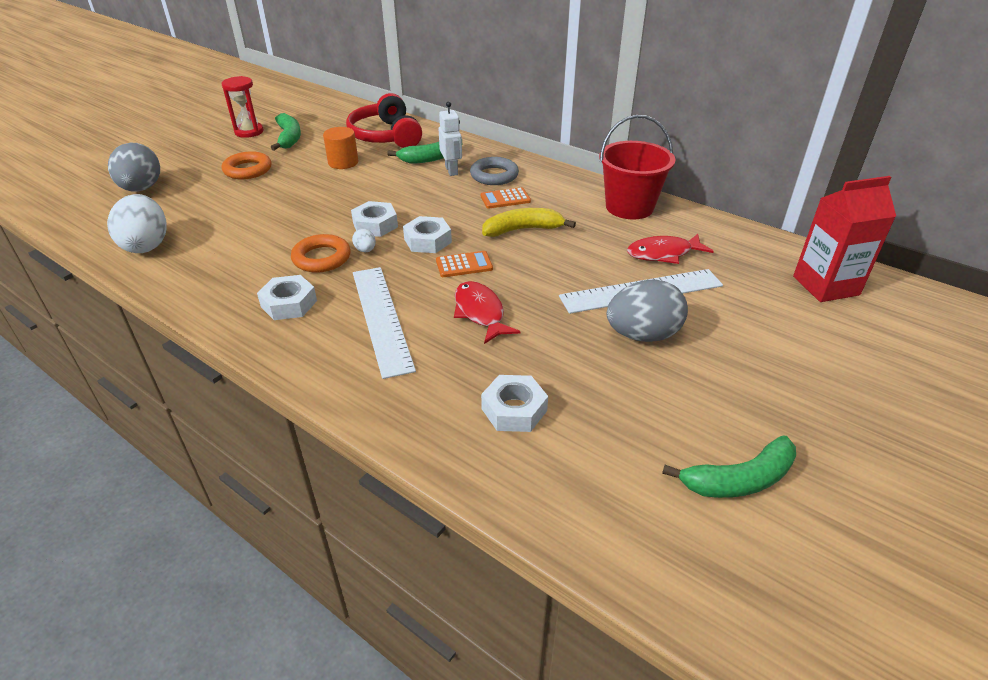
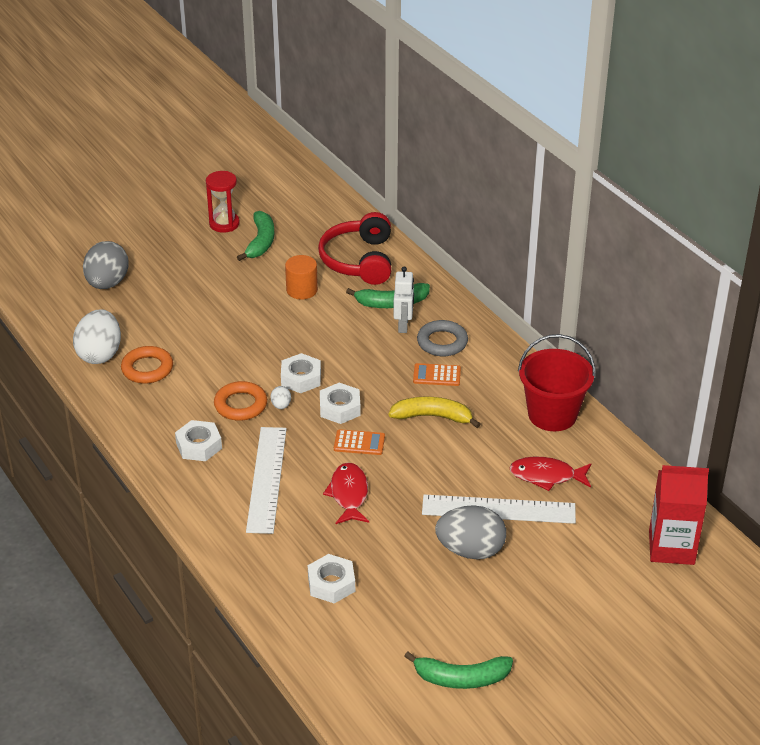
camera: 20 degrees right, 0 degrees up
orange ring [222,151,272,179] -> orange ring moved to [121,346,173,384]

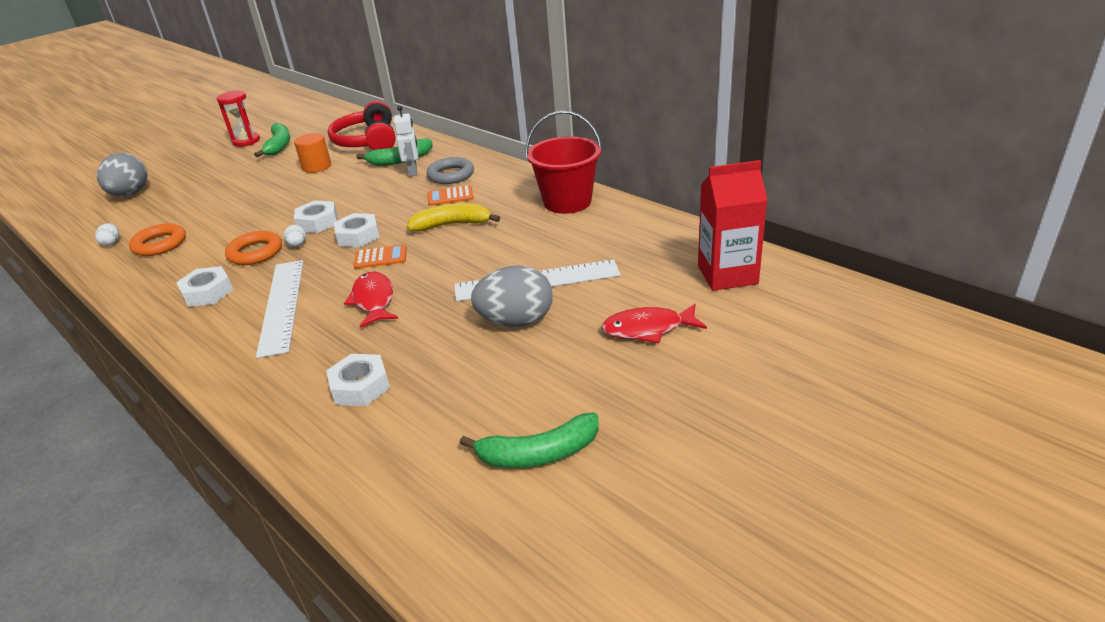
camera: 10 degrees left, 5 degrees down
white egg [73,309,121,364] -> white egg [95,223,119,246], size x0.43
red fish [509,457,591,491] -> red fish moved to [602,304,707,343]

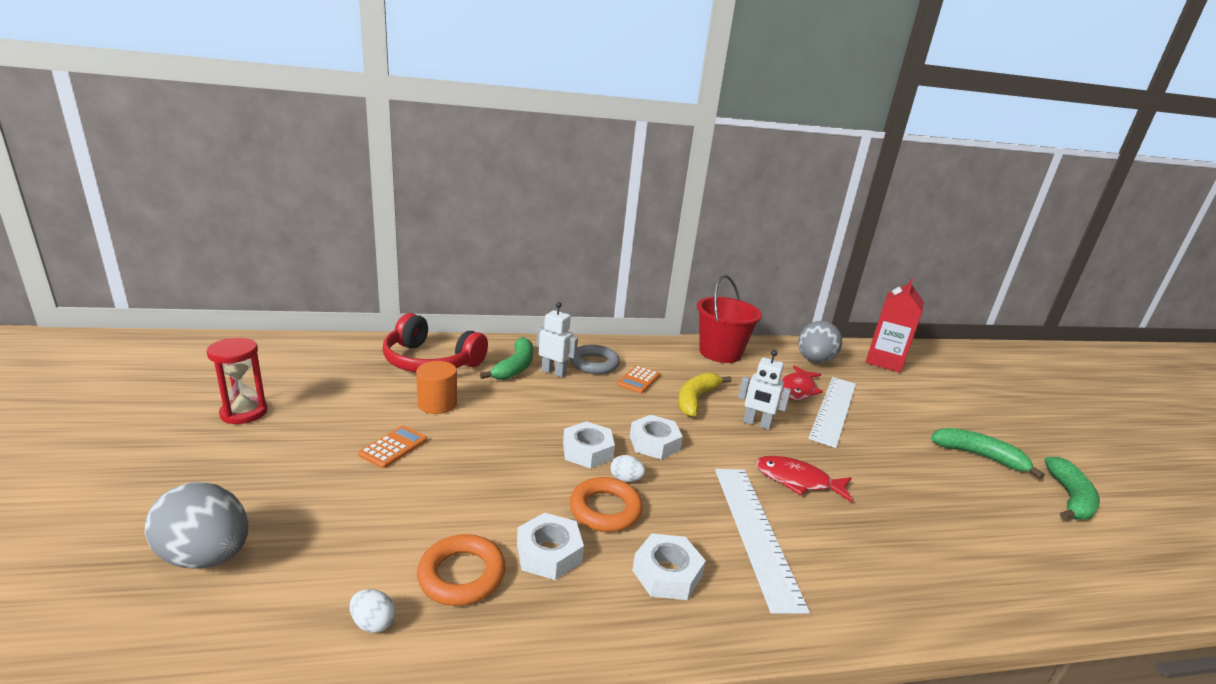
camera: 60 degrees left, 10 degrees down
green banana [254,123,290,157] -> green banana moved to [931,428,1045,479]
white ruler [256,260,303,358] -> white ruler turned 60 degrees clockwise [715,469,810,614]
white nut [326,354,390,406] -> white nut moved to [517,513,584,580]
orange calculator [354,244,407,269] -> orange calculator moved to [358,426,427,468]
grey egg [471,265,553,327] -> grey egg moved to [798,321,842,363]
red fish [602,304,707,343] -> red fish moved to [782,365,823,400]
none -> white robot [738,350,791,430]

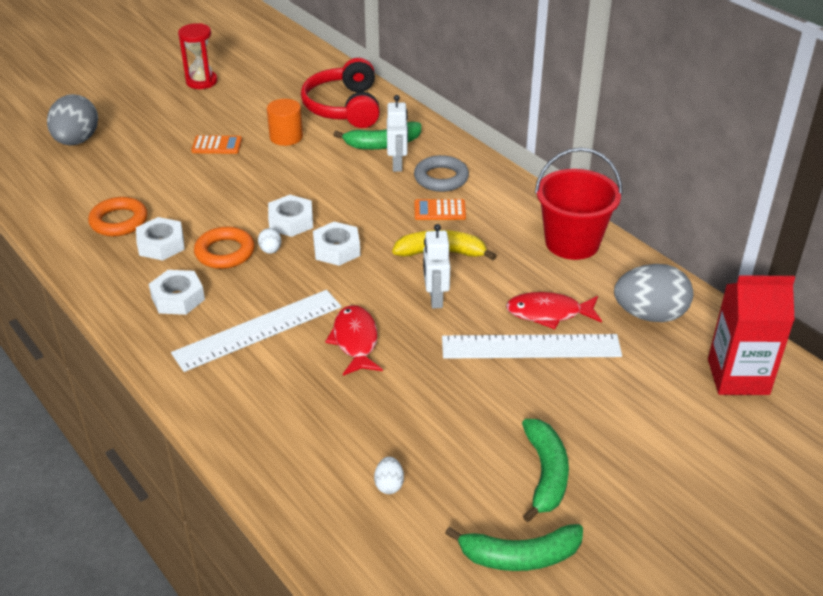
camera: 65 degrees right, 15 degrees up
white egg [350,589,396,633] -> white egg moved to [374,457,404,494]

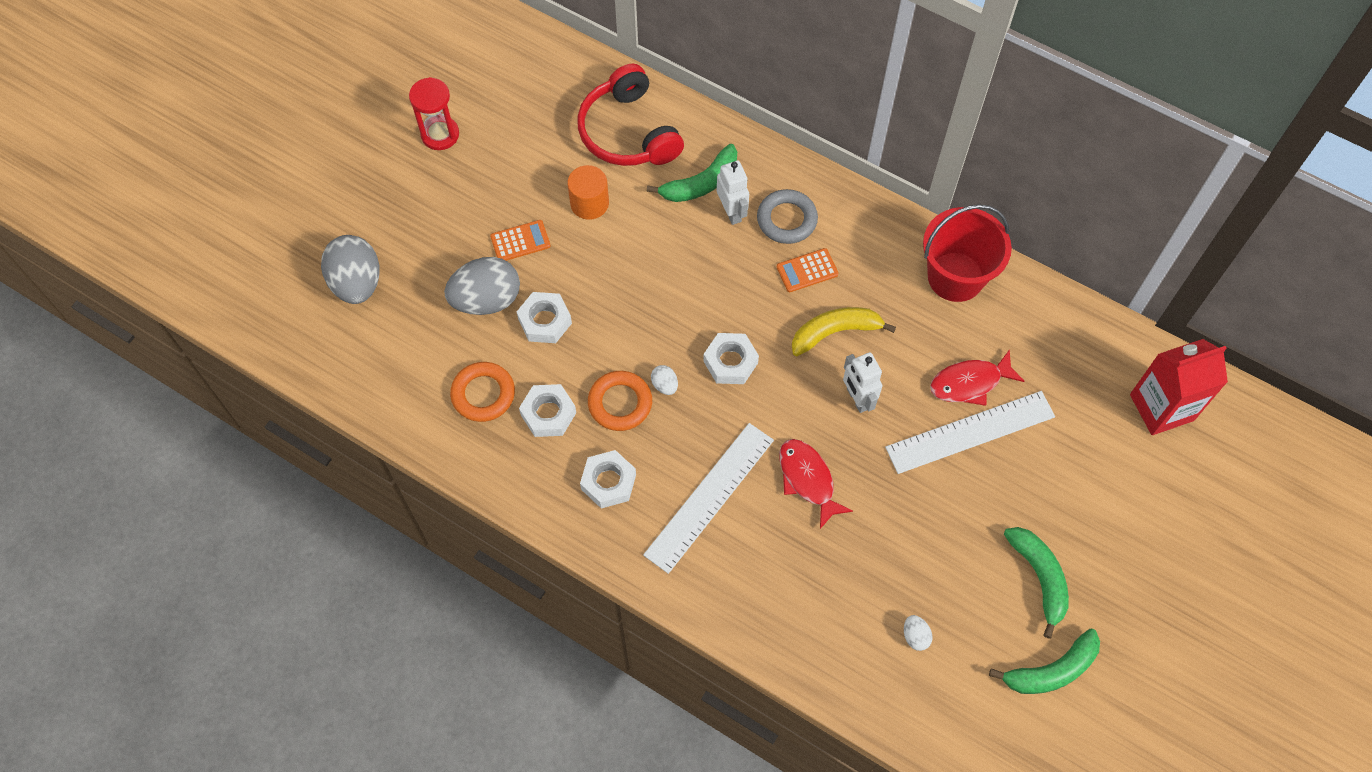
camera: 20 degrees left, 25 degrees up
white nut [268,195,313,237] -> white nut moved to [517,292,572,343]
grey egg [614,264,693,322] -> grey egg moved to [444,257,520,315]

